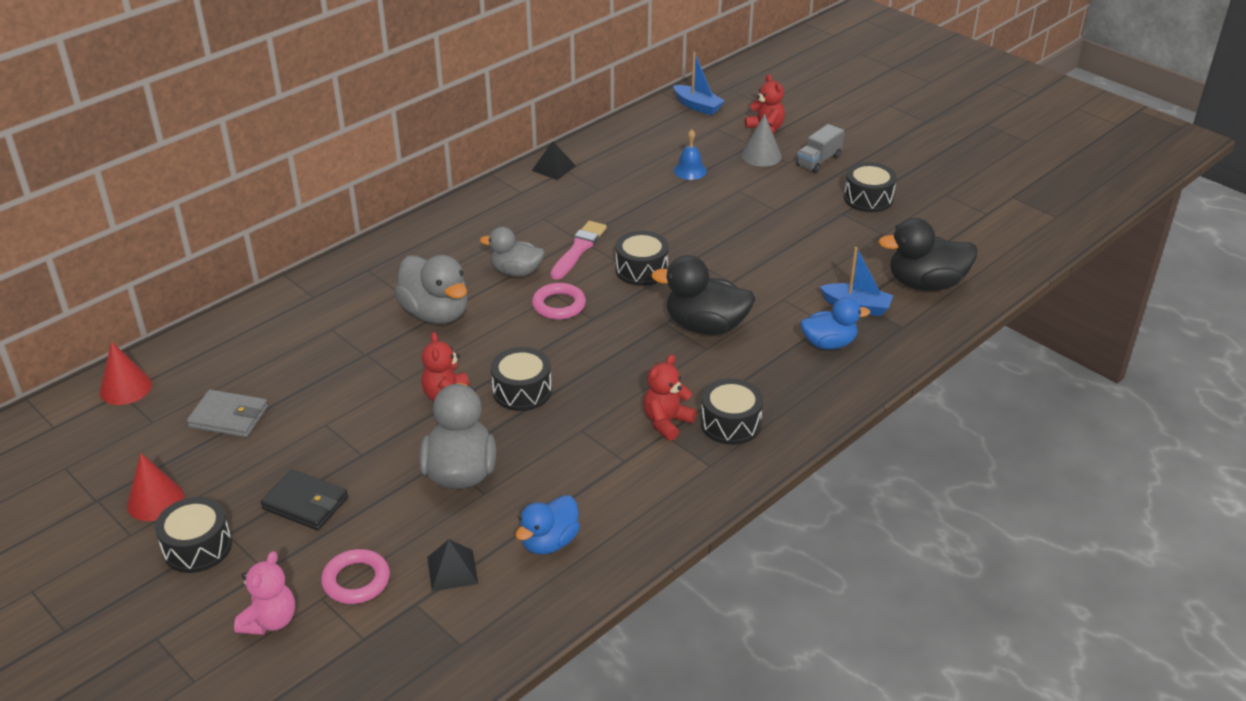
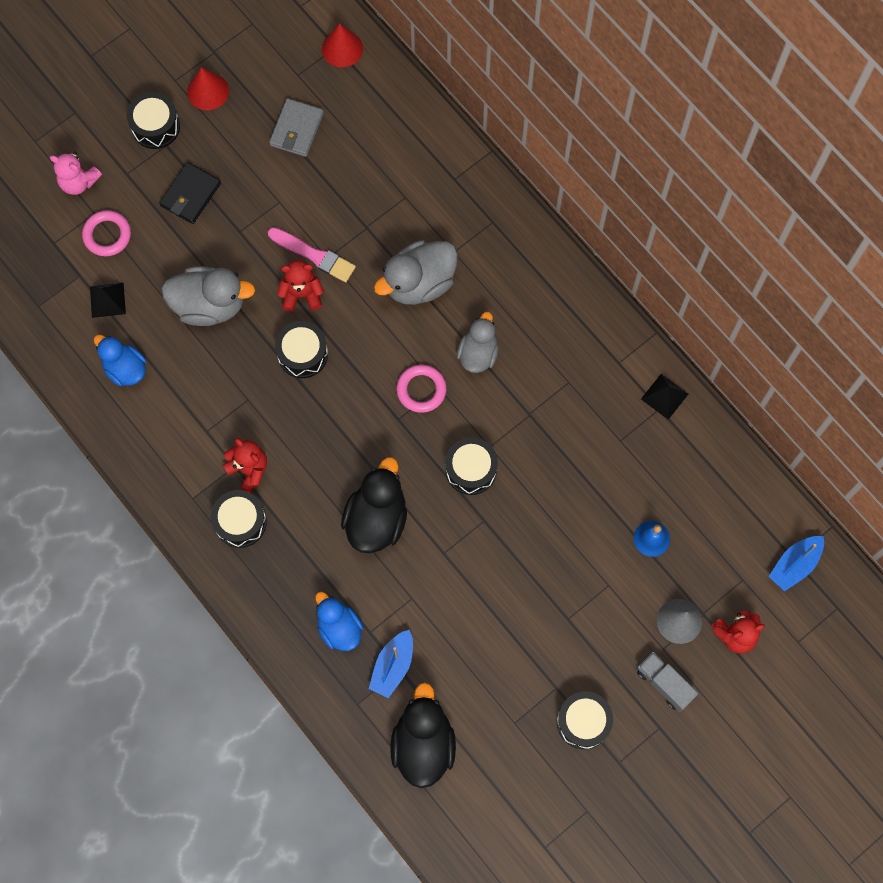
camera: 95 degrees right, 35 degrees up
pink brush [550,221,607,280] -> pink brush moved to [268,227,356,282]
blue duck [800,297,870,349] -> blue duck turned 150 degrees clockwise [315,592,363,651]

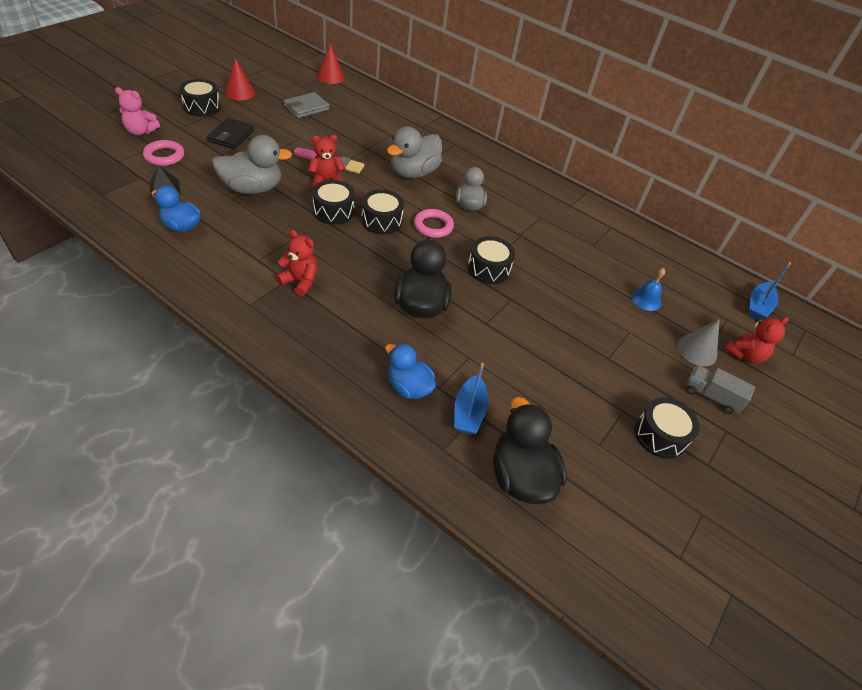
camera: 20 degrees left, 25 degrees down
black drum [211,490,267,548] -> black drum moved to [361,189,404,235]
grey wallet [269,98,324,157] -> grey wallet turned 45 degrees clockwise [283,92,329,118]
black pyramid [641,374,688,420] -> none

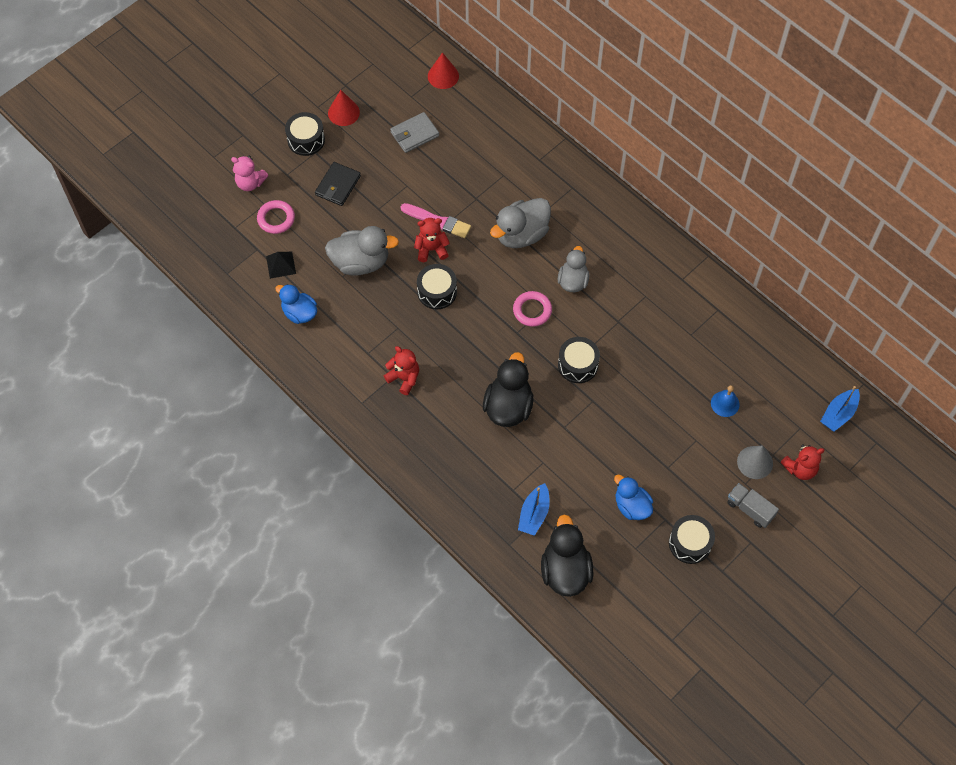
camera: 15 degrees right, 15 degrees up
black drum [361,189,404,235] -> none
blue duck [385,343,436,399] -> blue duck moved to [614,474,653,520]

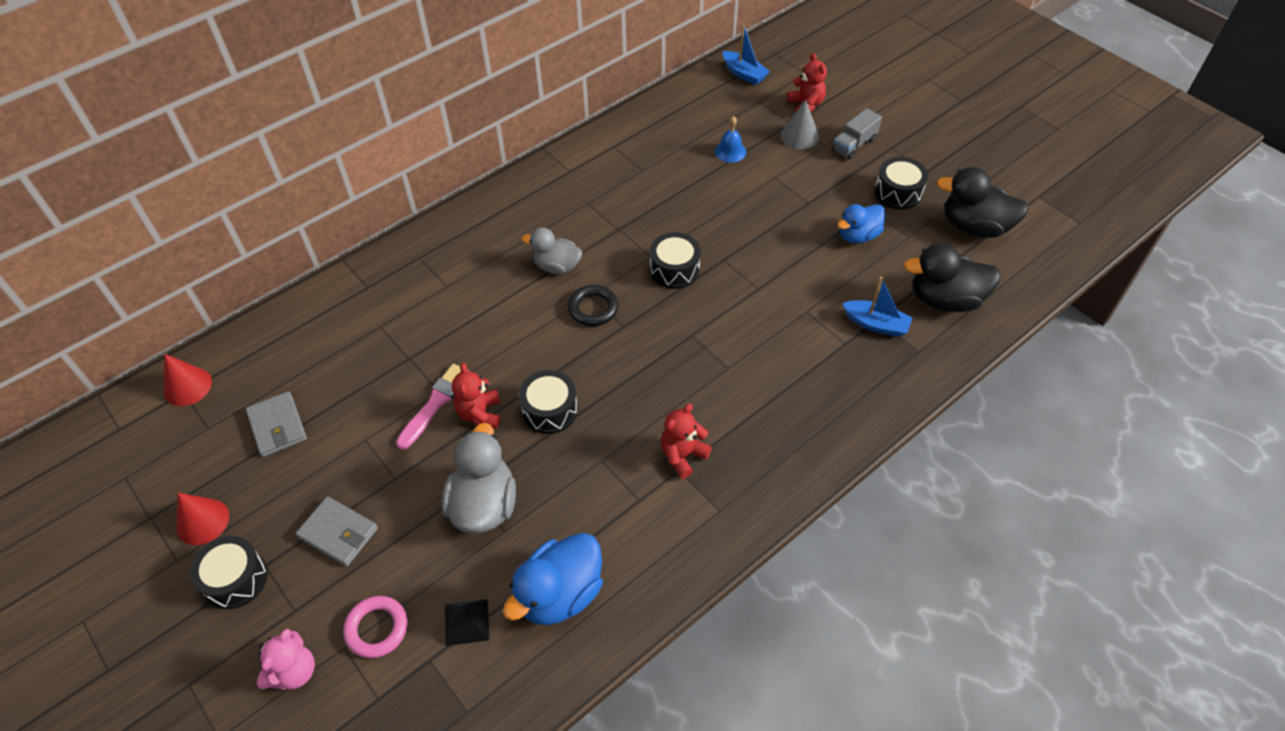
camera: 85 degrees left, 10 degrees down
blue duck [275,284,317,324] -> blue duck [503,533,603,625], size x1.51
black wallet [315,162,361,206] -> grey wallet [295,496,378,567]
black duck [483,352,534,427] -> black duck moved to [937,167,1029,238]
grey duck [490,198,551,248] -> none
pink ring [513,291,552,327] -> black ring [568,285,618,326]

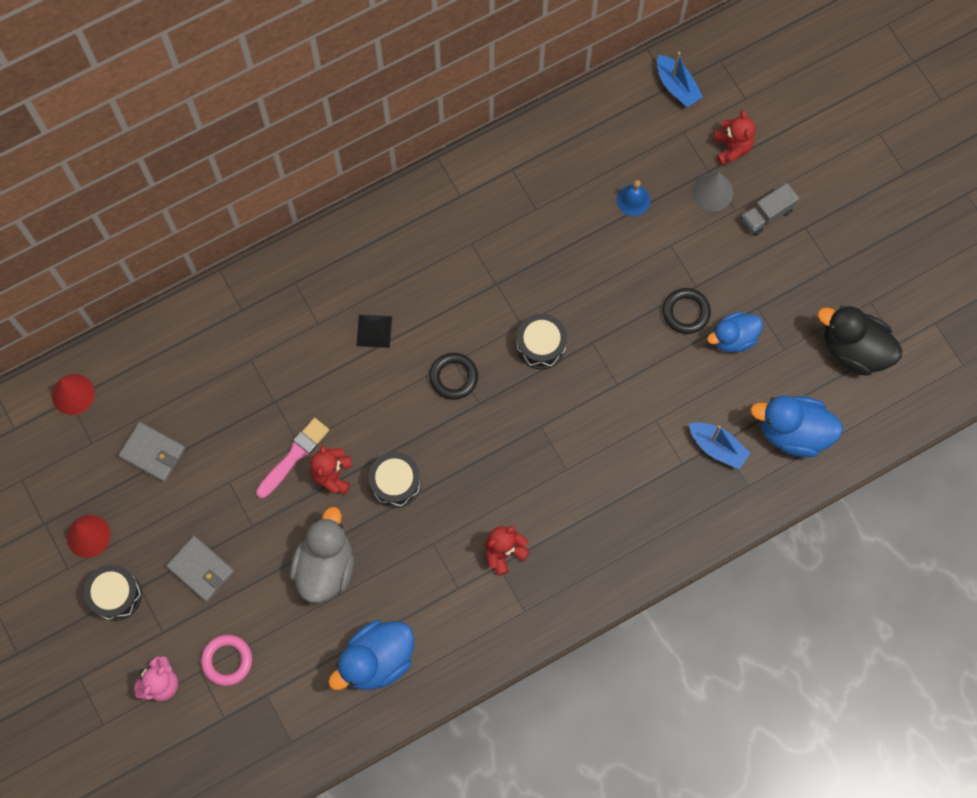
camera: 10 degrees right, 20 degrees up
grey wallet [246,391,307,457] -> grey wallet turned 45 degrees counterclockwise [118,422,185,482]
black pyramid [445,599,489,646] -> black pyramid moved to [357,315,392,348]
grey duck [522,228,582,274] -> none
black drum [875,157,928,210] -> none
black duck [904,243,1001,312] -> blue duck [750,395,843,458]
none -> black ring [662,288,711,334]

